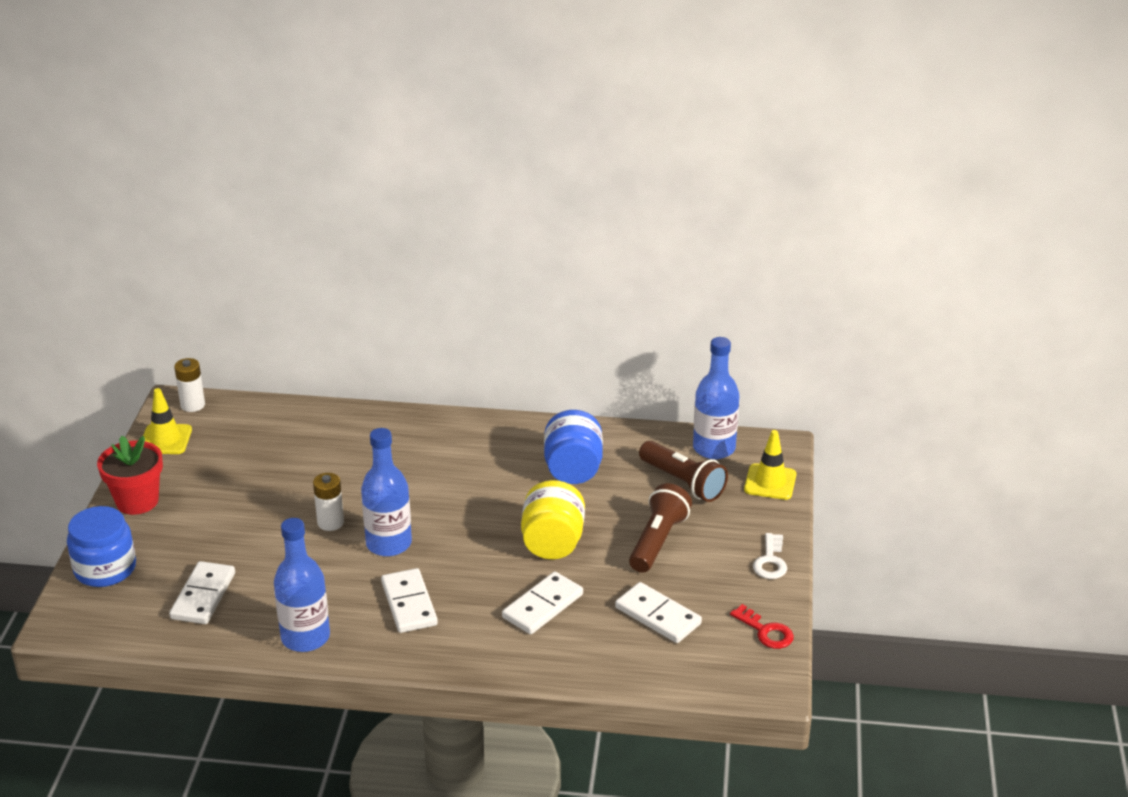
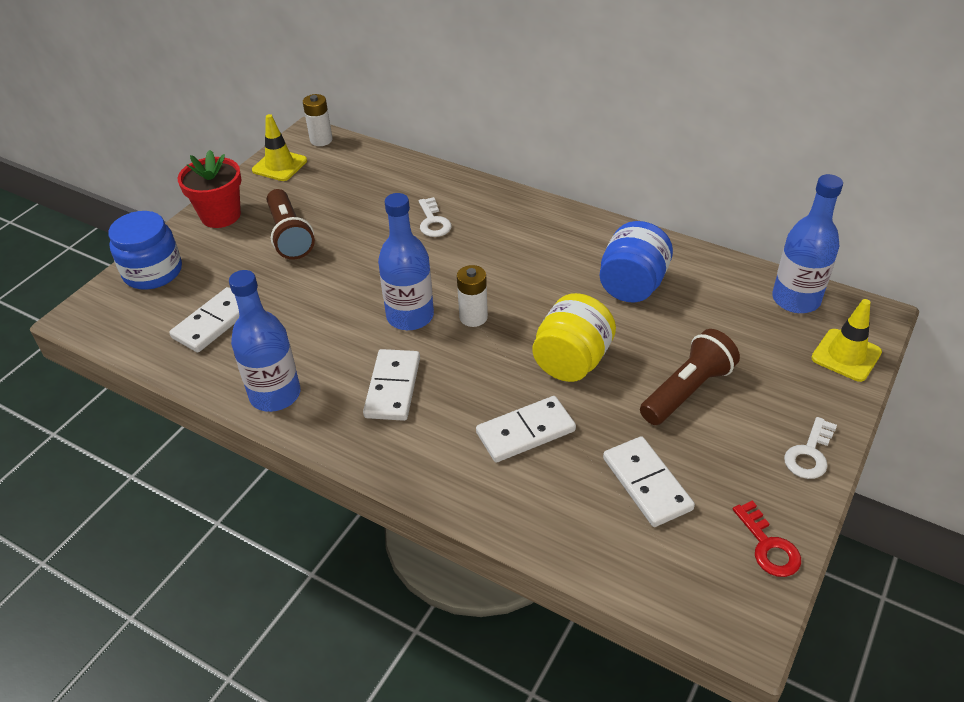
camera: 25 degrees right, 10 degrees up
white battery [313,473,344,531] -> white battery moved to [457,265,488,327]
brown flashlight [639,441,728,502] -> brown flashlight moved to [267,189,315,260]
none -> white key [419,197,451,237]

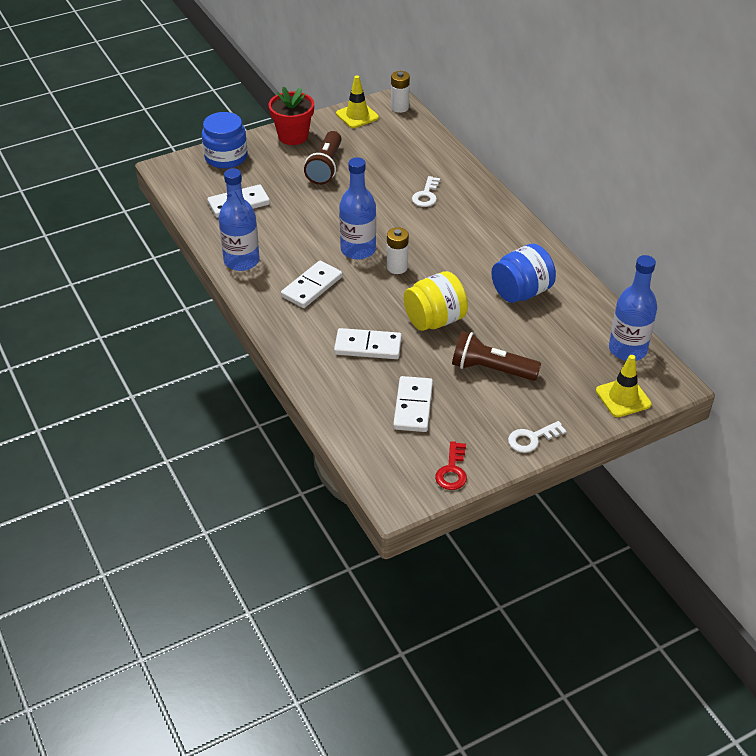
camera: 30 degrees right, 0 degrees up
brown flashlight [640,329,740,425] -> brown flashlight turned 150 degrees counterclockwise [452,331,541,381]

